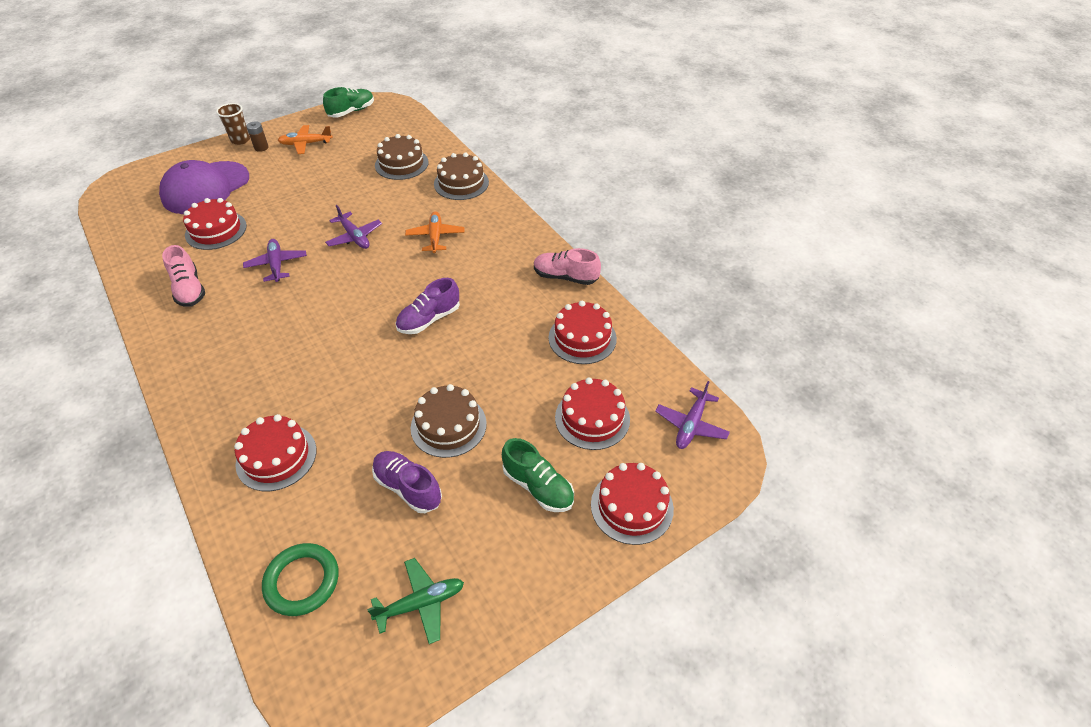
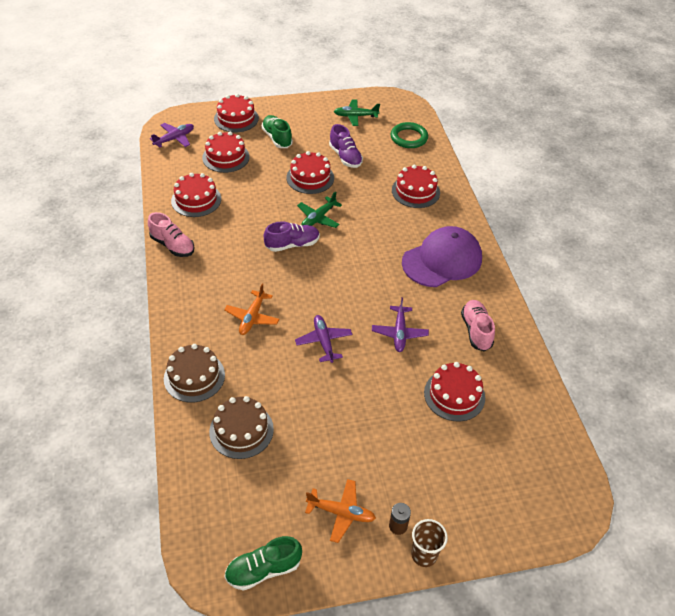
camera: 160 degrees left, 0 degrees up
purple cap [159,160,249,214] -> purple cap moved to [402,226,482,287]
brown cake [411,384,487,458] -> red cake [286,151,334,194]
none -> green plane [297,191,342,228]

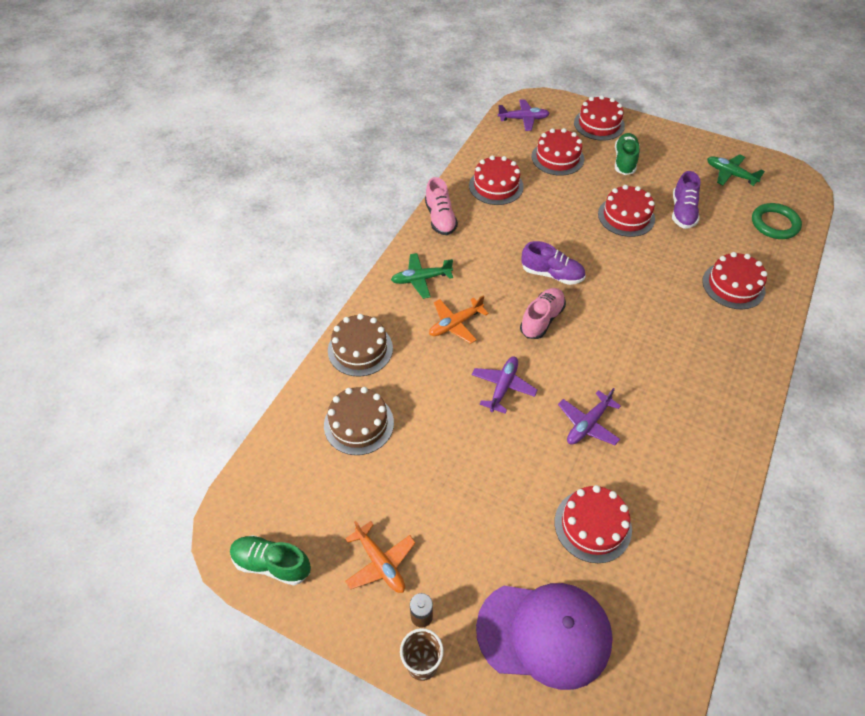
camera: 40 degrees right, 5 degrees up
green plane [297,191,342,228] -> green plane moved to [391,253,453,299]
purple cap [402,226,482,287] -> purple cap moved to [476,583,613,690]
pink shoe [461,300,495,351] -> pink shoe moved to [520,288,566,339]

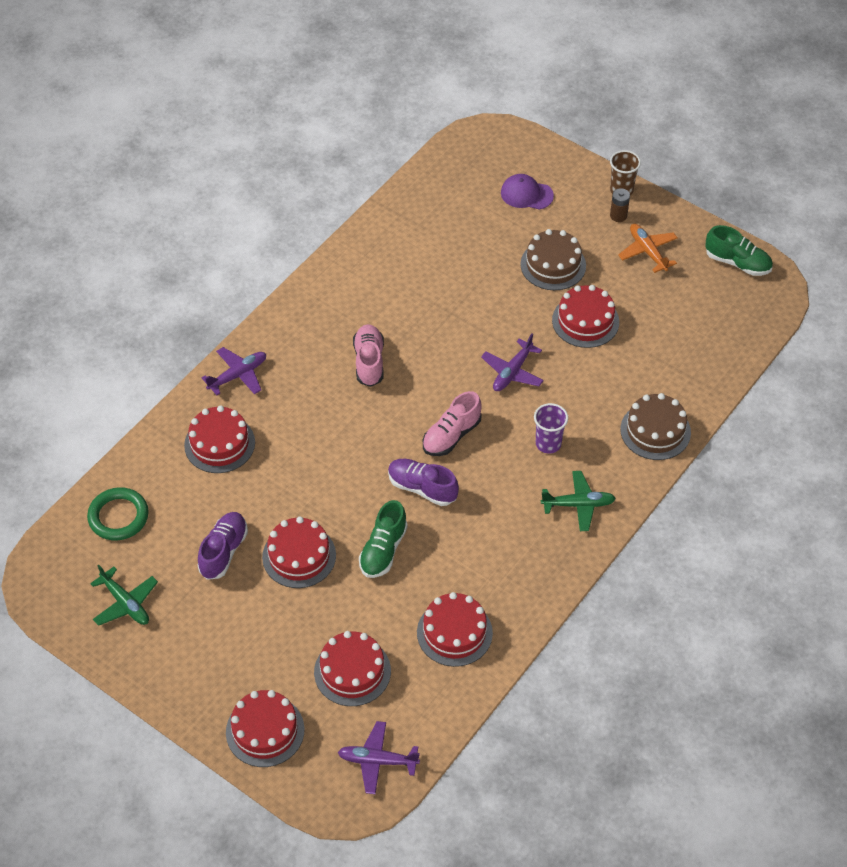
camera: 170 degrees left, 0 degrees up
brown cake [324,387,394,455] -> brown cake moved to [520,229,586,290]
pink shoe [425,177,458,235] -> pink shoe moved to [353,324,384,387]
orange plane [429,295,489,344] -> purple cup [534,403,568,454]
purple cap [476,583,613,690] -> purple cap [501,174,554,210], size x0.52
red cake [555,485,632,563] -> red cake moved to [552,285,619,348]
purple plane [558,388,621,445] -> purple plane moved to [202,347,266,395]
green shoe [615,133,640,175] -> green shoe moved to [359,500,408,578]

